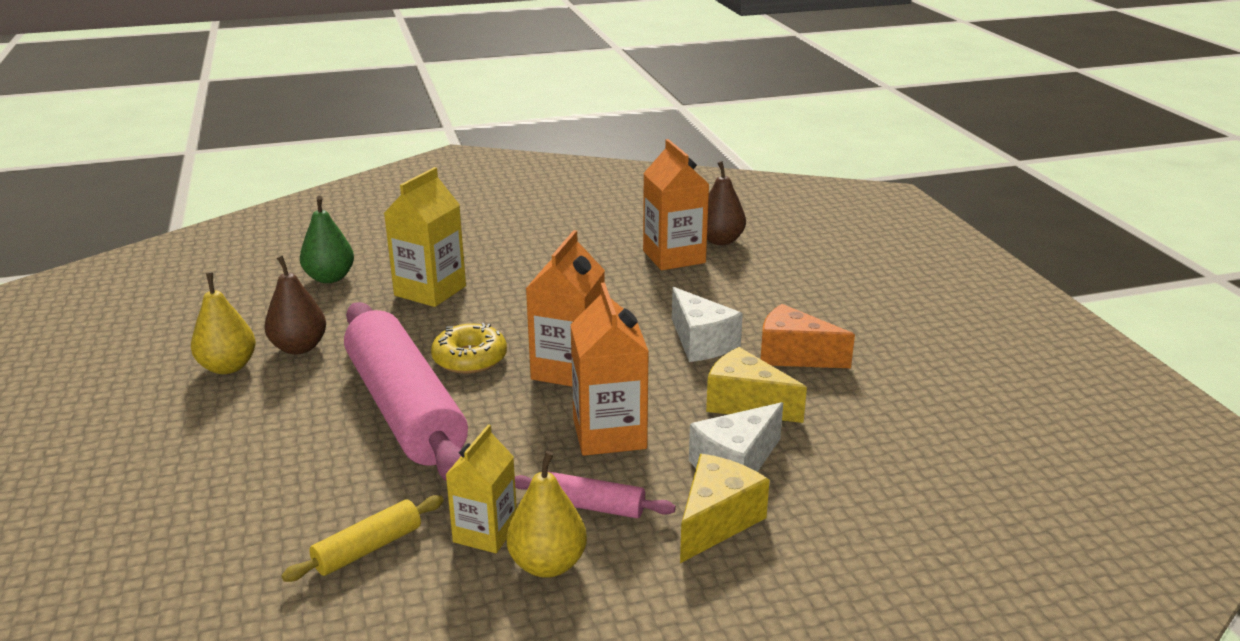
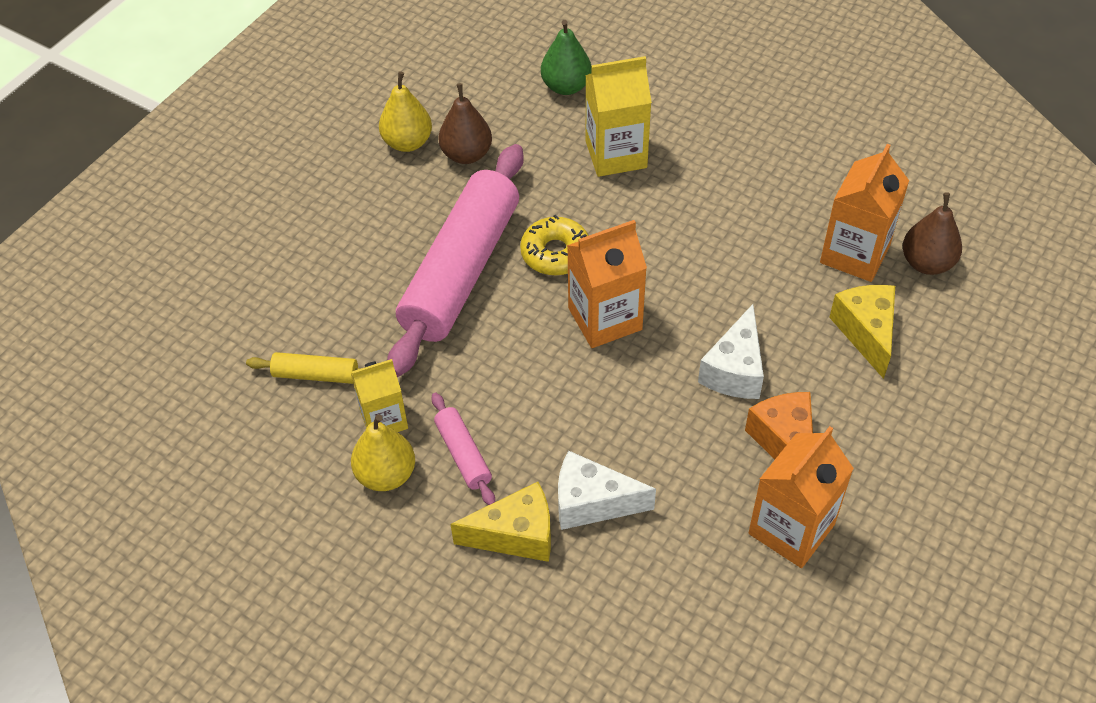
camera: 50 degrees right, 25 degrees up
orange carton [570,283,649,456] -> orange carton moved to [749,426,854,568]
yellow cheese [706,347,807,423] -> yellow cheese moved to [829,285,895,379]

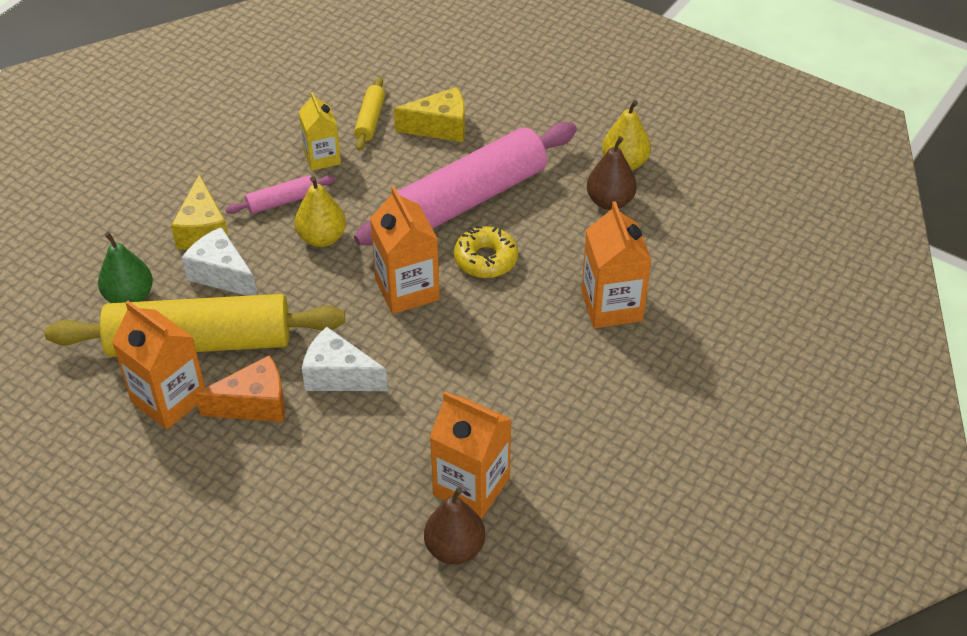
camera: 90 degrees right, 5 degrees down
yellow pear [351,414,415,491] -> yellow pear moved to [295,176,346,247]
pink rolling pin [387,144,524,377] -> pink rolling pin turned 60 degrees counterclockwise [354,122,577,245]
green pear [541,20,592,95] -> green pear moved to [98,232,153,303]
white cheese [558,451,656,530] -> white cheese turned 60 degrees counterclockwise [182,227,257,296]
yellow carton [585,56,652,177] -> orange carton [581,201,652,328]
yellow cheese [829,285,895,379] -> yellow cheese moved to [394,87,465,142]
none -> yellow rolling pin [45,294,345,357]

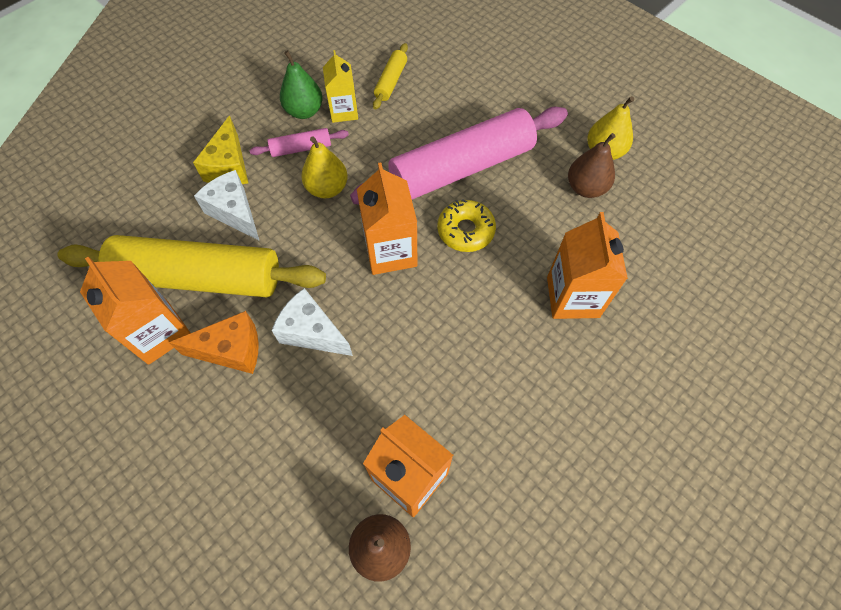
camera: 10 degrees right, 15 degrees up
green pear [98,232,153,303] -> green pear moved to [280,50,323,119]
yellow cheese [394,87,465,142] -> none

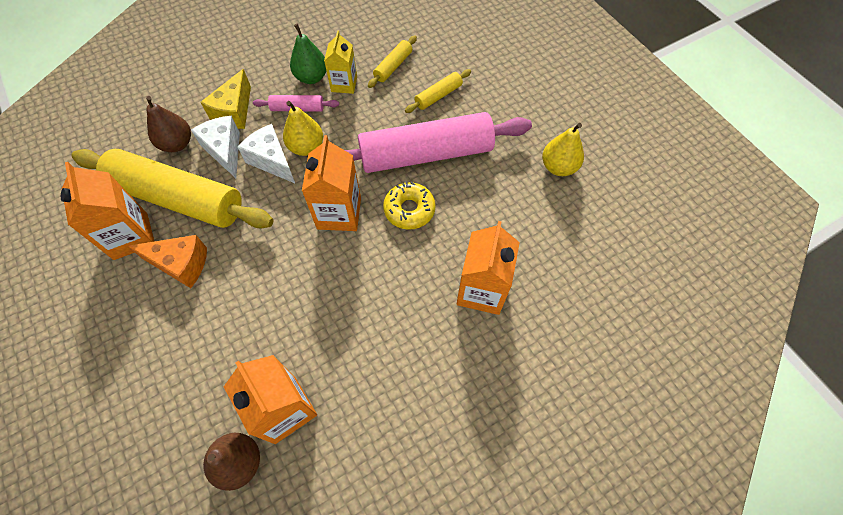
camera: 15 degrees right, 0 degrees up
white cheese [271,288,353,356] -> white cheese moved to [238,124,295,183]
brown pear [568,133,616,198] -> brown pear moved to [146,96,191,152]
none -> yellow rolling pin [405,69,471,113]

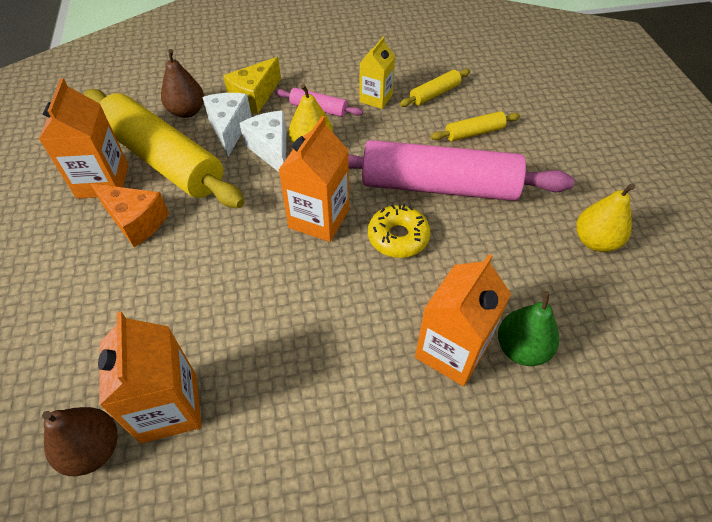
camera: 20 degrees right, 10 degrees down
green pear [290,24,326,84] -> green pear moved to [498,291,559,366]

